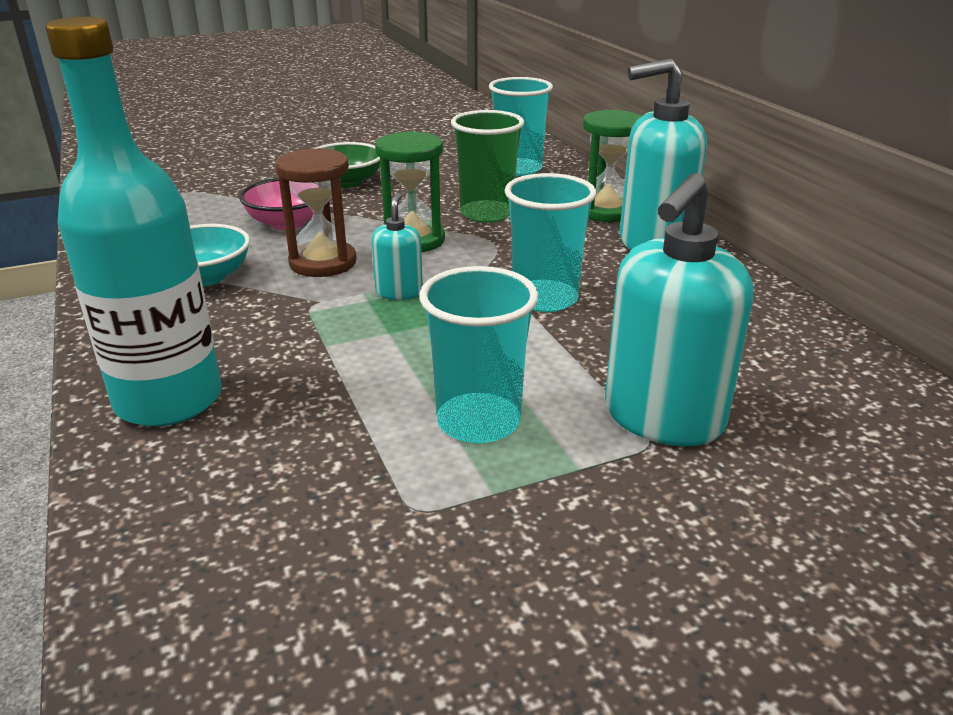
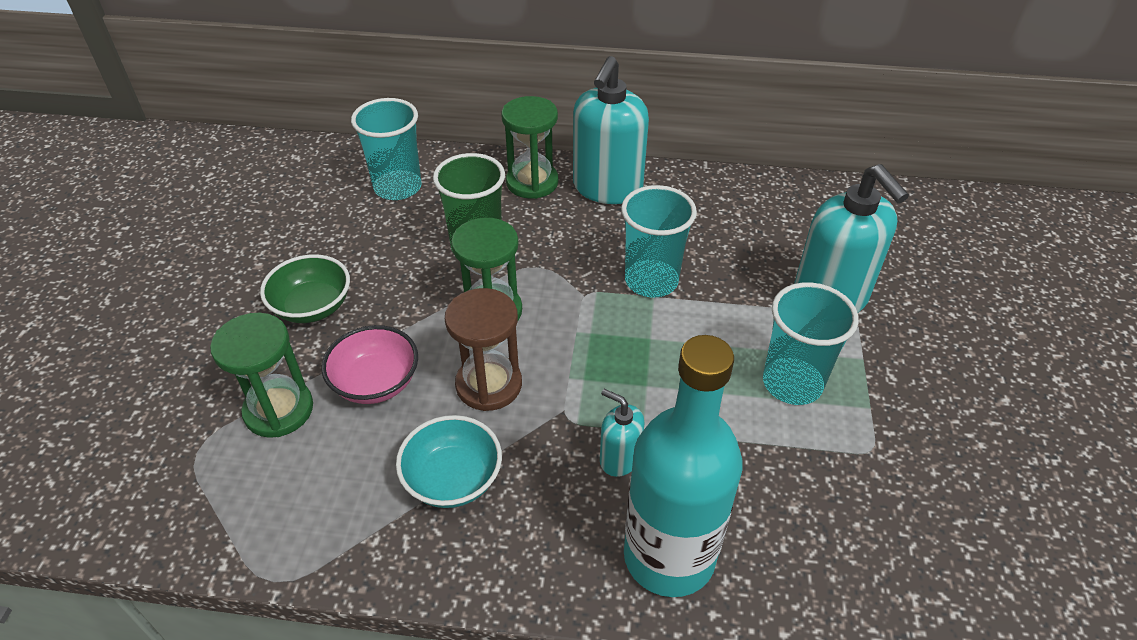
camera: 60 degrees left, 15 degrees up
turquoise soap dispenser [372,193,423,300] -> turquoise soap dispenser moved to [600,389,645,477]
none -> green hourglass [210,313,313,438]

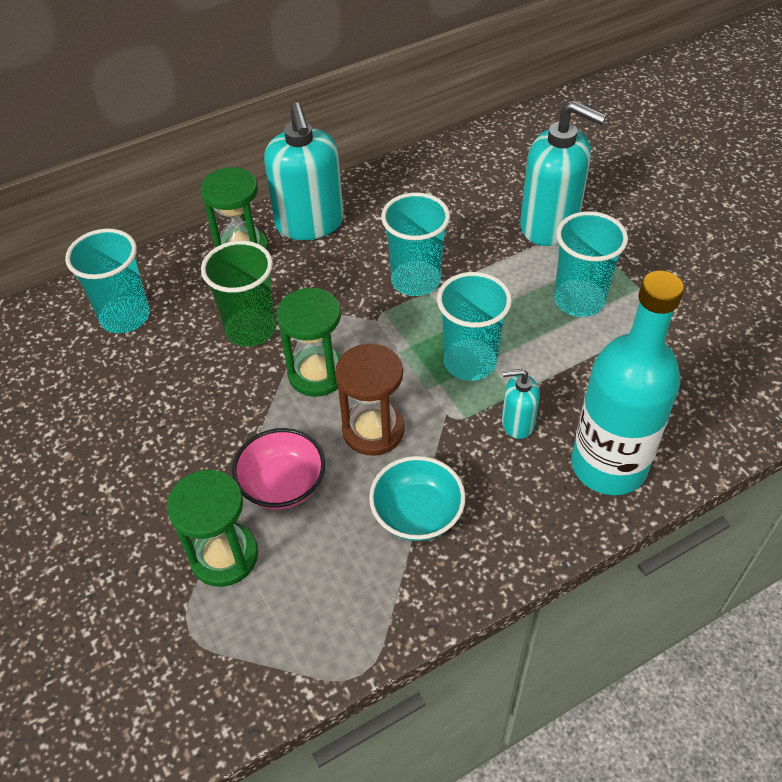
camera: 35 degrees left, 5 degrees up
green bowl [260,254,350,323] -> none
none -> turquoise cup [437,272,512,381]

